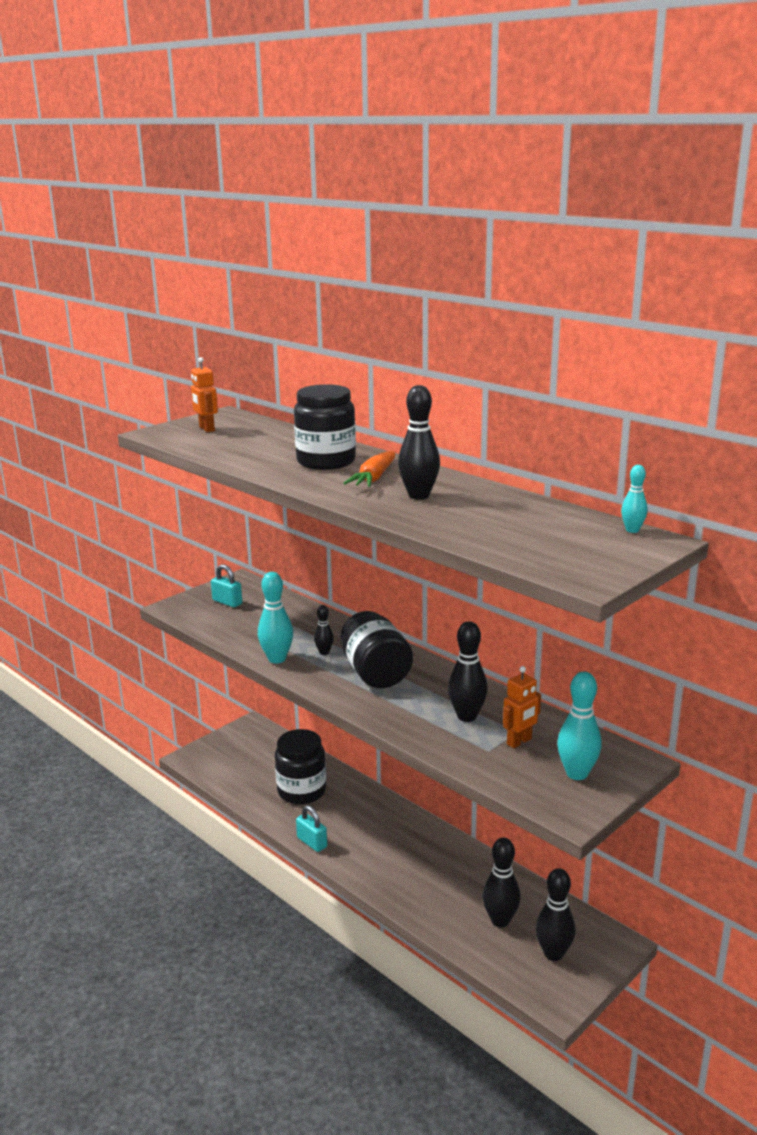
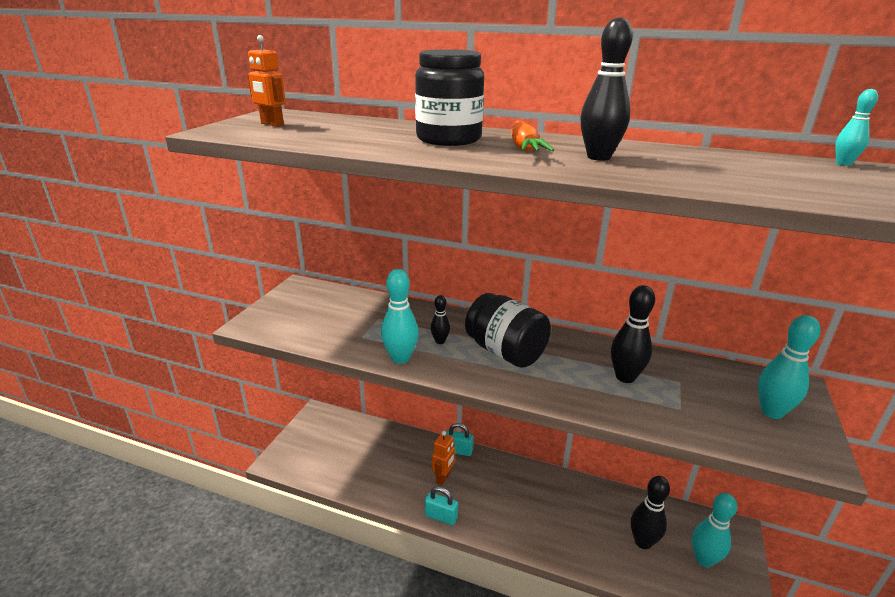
camera: 25 degrees left, 5 degrees up
turquoise padlock [211,564,242,607] -> turquoise padlock moved to [446,423,474,456]
black jar [275,729,326,805] -> none
orange robot [503,666,541,748] -> orange robot moved to [432,431,455,485]
black bowling pin [536,868,575,961] -> turquoise bowling pin [692,493,737,568]

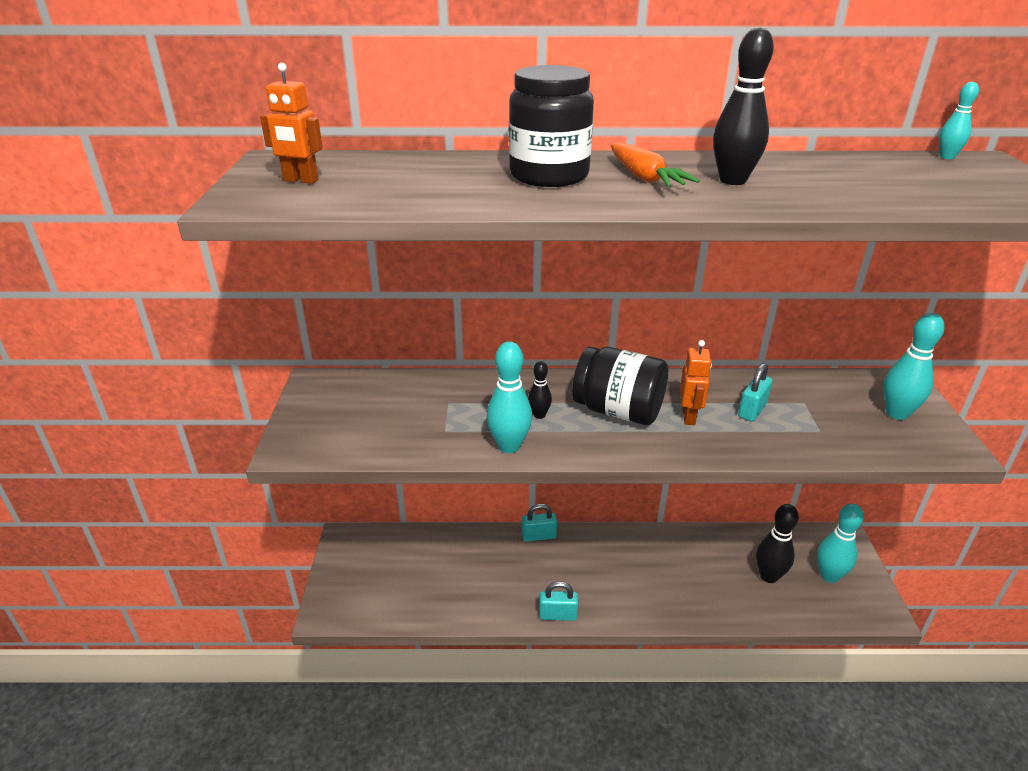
camera: 20 degrees left, 5 degrees up
orange robot [432,431,455,485] -> orange robot moved to [680,340,712,425]
black bowling pin [611,285,655,383] -> turquoise padlock [738,363,772,422]

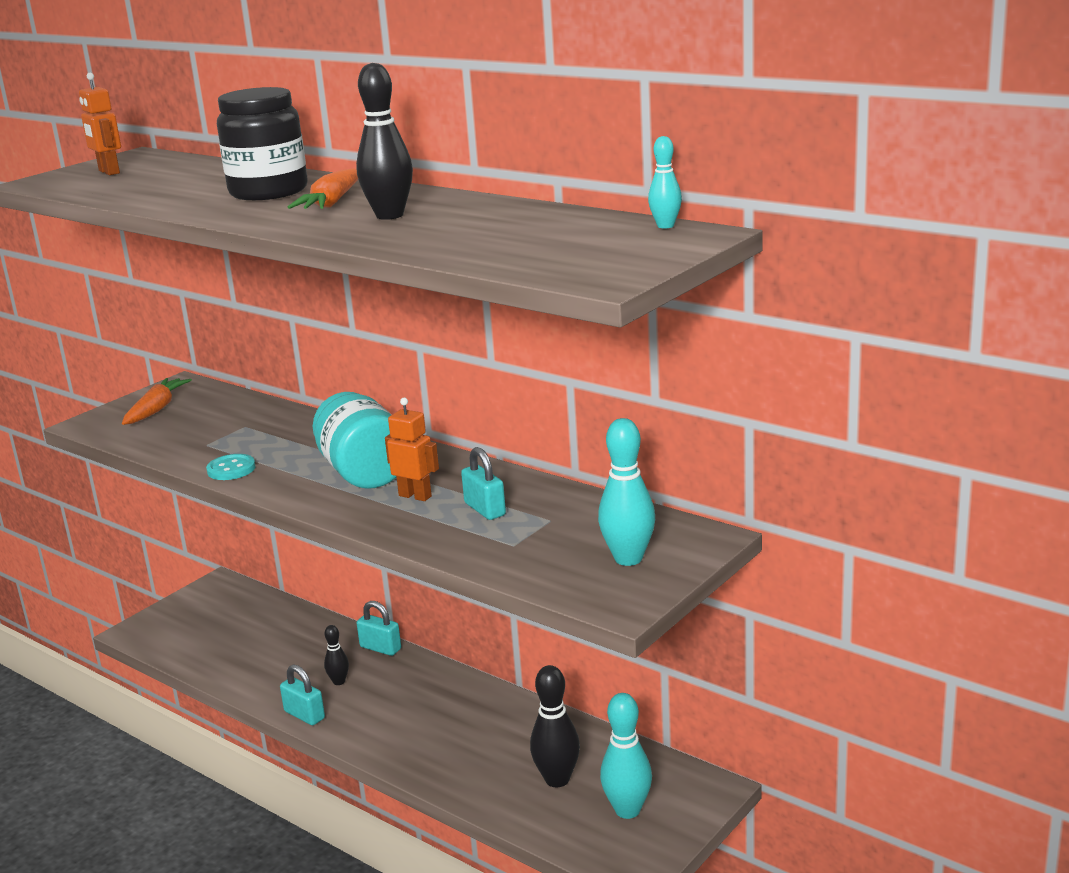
camera: 40 degrees right, 10 degrees down
turquoise bowling pin [487,341,532,453] -> turquoise button [206,454,256,480]
black bowling pin [528,361,552,419] -> black bowling pin moved to [324,625,349,685]
black jar [572,347,668,425] -> turquoise jar [313,392,396,489]
orange robot [680,340,712,425] -> orange robot turned 105 degrees counterclockwise [385,398,439,501]
turquoise padlock [738,363,772,422] -> turquoise padlock turned 75 degrees clockwise [461,447,506,520]
none -> orange carrot [122,378,192,425]

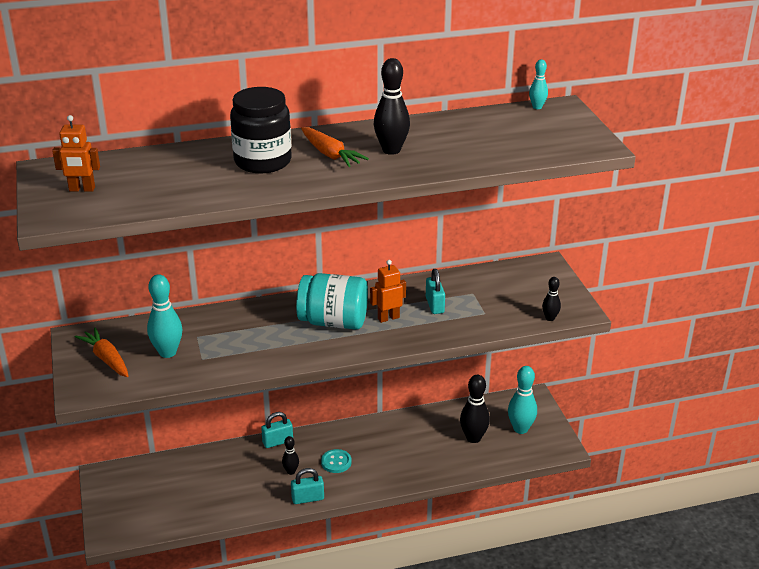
camera: 55 degrees left, 10 degrees up
turquoise button [206,454,256,480] -> turquoise button moved to [321,449,352,473]
turquoise padlock [461,447,506,520] -> turquoise padlock turned 75 degrees clockwise [426,269,445,314]
turquoise bowling pin [598,418,655,566] -> turquoise bowling pin moved to [147,274,182,358]
none -> black bowling pin [542,277,561,321]

